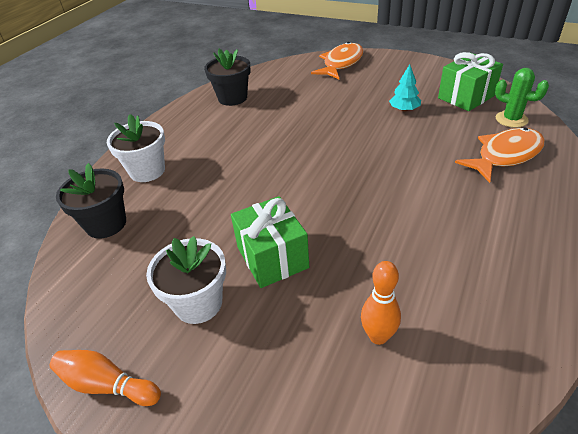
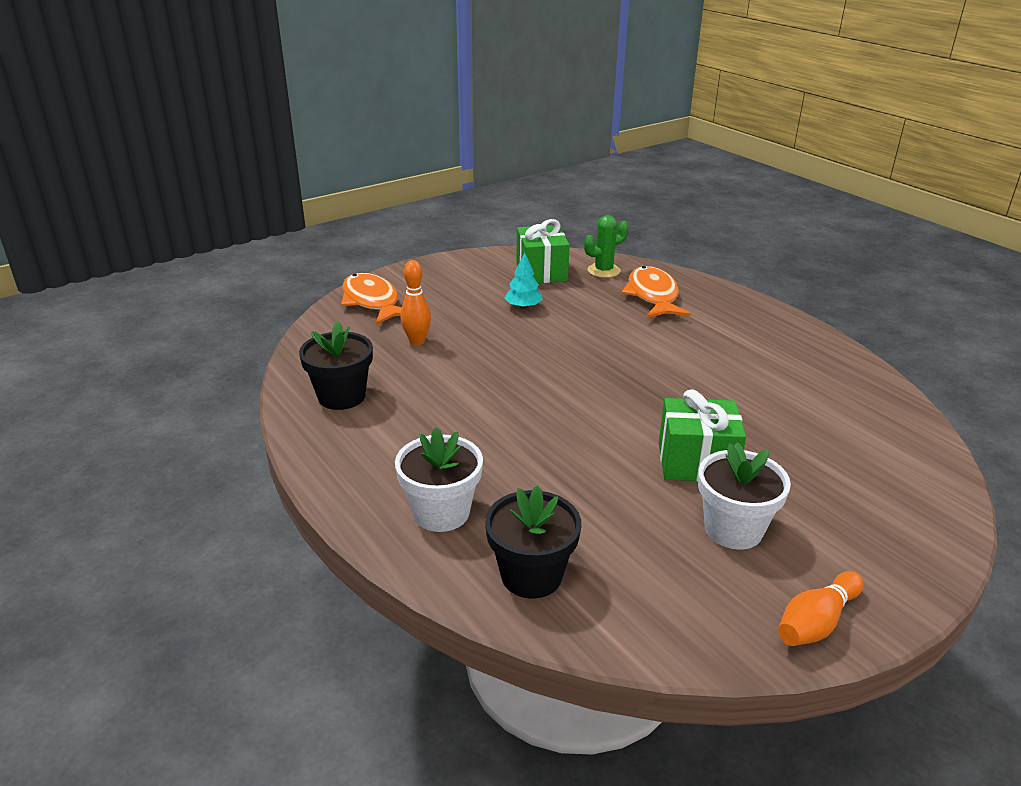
camera: 65 degrees left, 10 degrees down
orange bowling pin [361,261,401,345] -> orange bowling pin moved to [400,260,431,345]

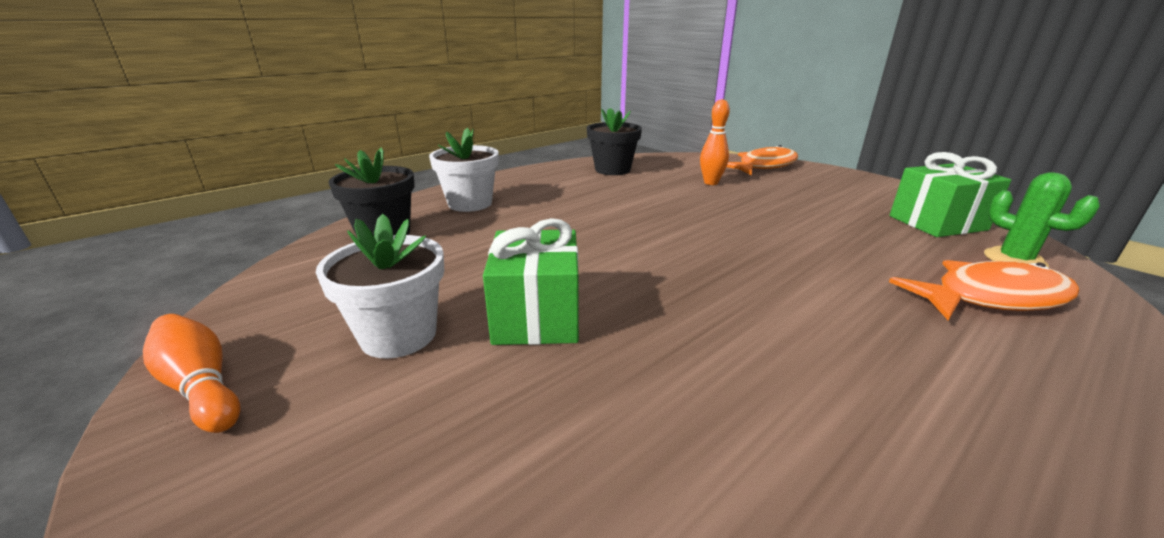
camera: 85 degrees right, 5 degrees down
turquoise tree [505,252,543,309] -> none

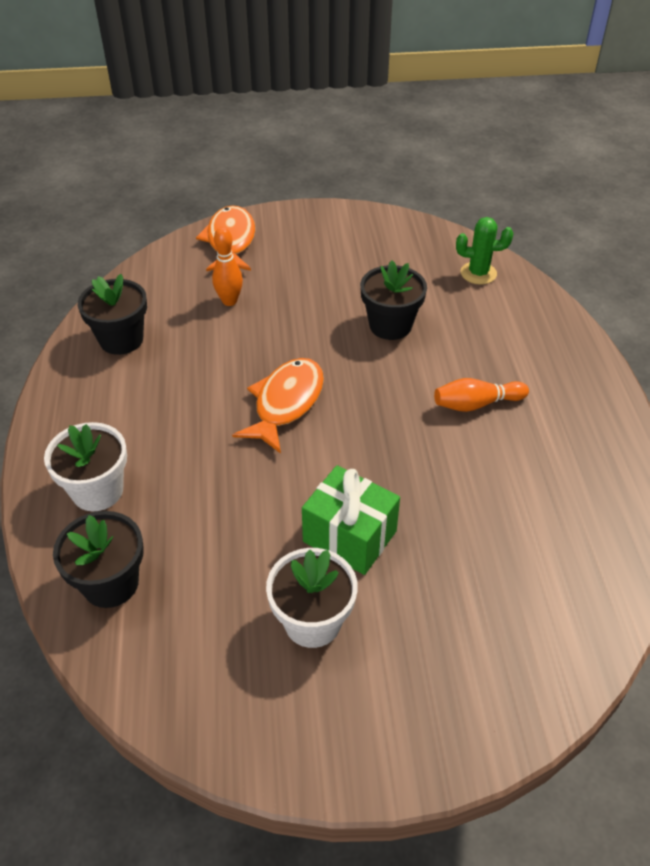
camera: 55 degrees left, 20 degrees up
orange bowling pin [143,314,240,433] -> orange bowling pin moved to [434,378,529,412]
green gift [889,152,1011,237] -> none
orange fish [889,260,1080,320] -> orange fish moved to [232,358,324,454]
none -> black flower pot [360,261,427,340]

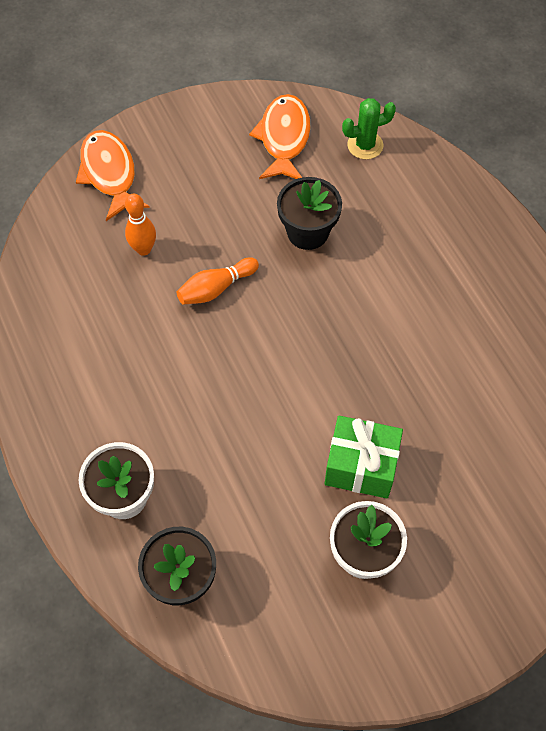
camera: 20 degrees left, 15 degrees up
black flower pot [78,274,147,355] -> none
orange fish [232,358,324,454] -> orange fish moved to [249,94,311,179]
orange bowling pin [434,378,529,412] -> orange bowling pin moved to [177,257,259,305]

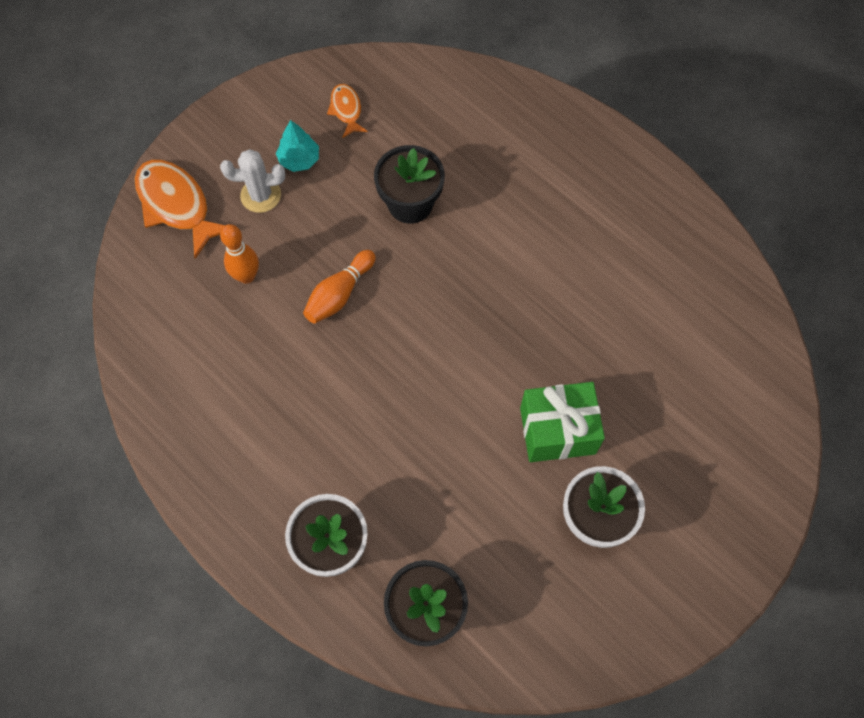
camera: 20 degrees left, 5 degrees up
orange fish [249,94,311,179] -> orange fish [327,84,368,138], size x0.54
green cactus [342,98,396,159] -> none
none -> white cactus [220,149,285,213]
none -> turquoise tree [276,120,319,172]

